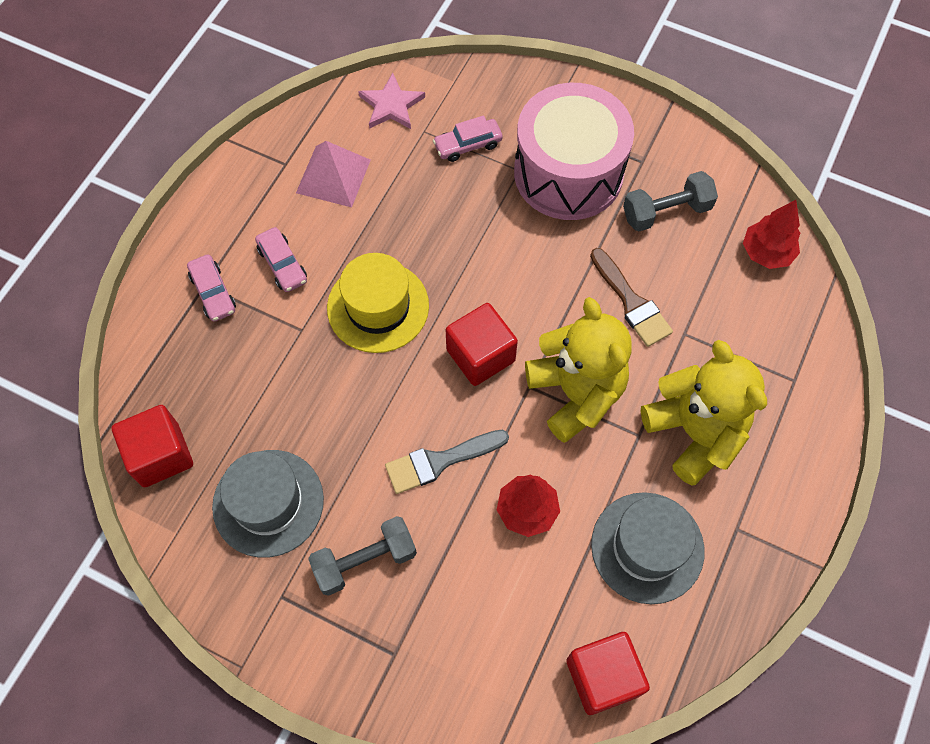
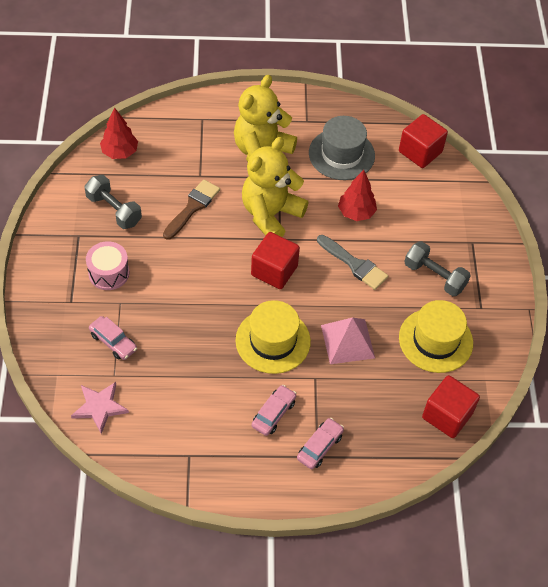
camera: 120 degrees left, 10 degrees down
grey hat [212,450,324,558] -> yellow hat [399,300,473,373]
pink pyramid [296,141,371,207] -> pink pyramid moved to [321,317,375,364]
pink drum [514,83,634,220] -> pink drum [86,241,129,290], size x0.49

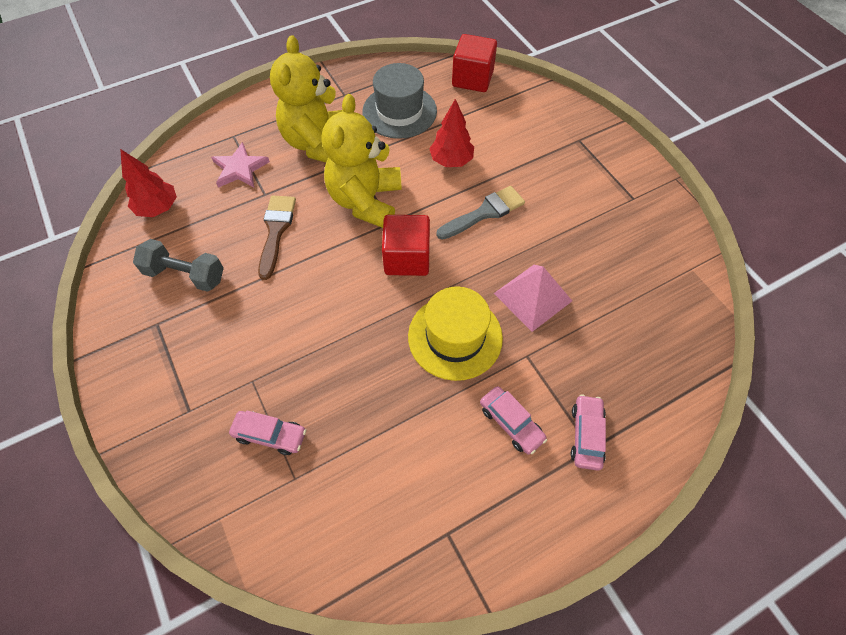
camera: 25 degrees left, 5 degrees up
pink star [71,382,129,434] -> pink star moved to [211,142,270,188]
pink drum [86,241,129,290] -> none
pink car [252,385,297,436] -> pink car turned 135 degrees clockwise [480,386,547,455]
grey brush [317,235,388,290] -> grey brush turned 45 degrees counterclockwise [436,186,525,240]
yellow hat [399,300,473,373] -> none
grey dumbbell [404,241,471,296] -> none
red cube [422,375,480,438] -> none

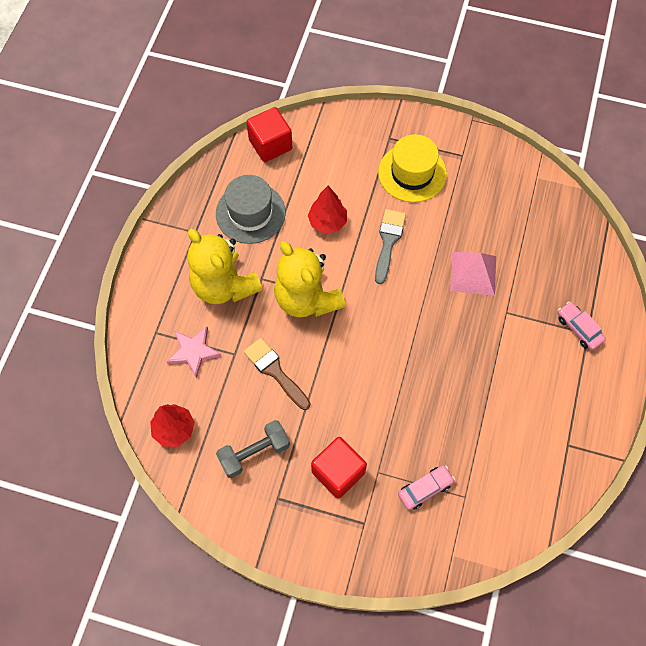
camera: 45 degrees left, 5 degrees up
red cube [382,215,430,276] -> red cube moved to [311,437,367,499]
yellow hat [408,286,503,381] -> yellow hat moved to [378,134,447,202]
pink car [480,386,547,455] -> none

